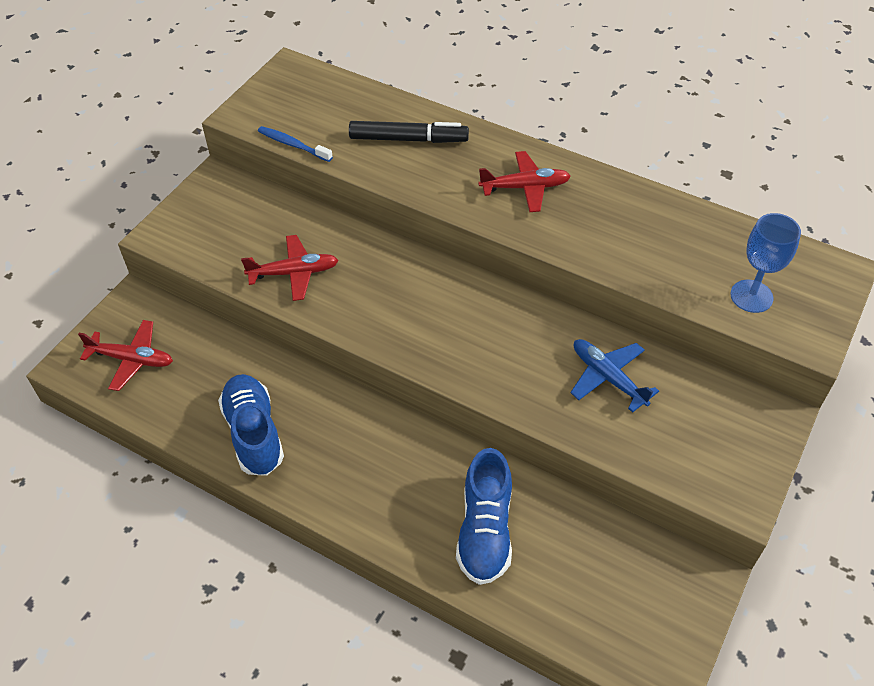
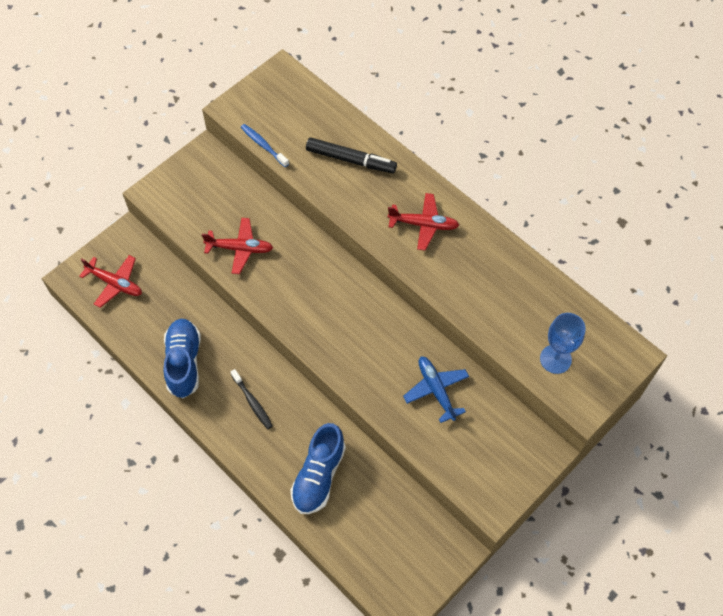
camera: 15 degrees right, 10 degrees up
none -> black toothbrush [231,369,273,429]

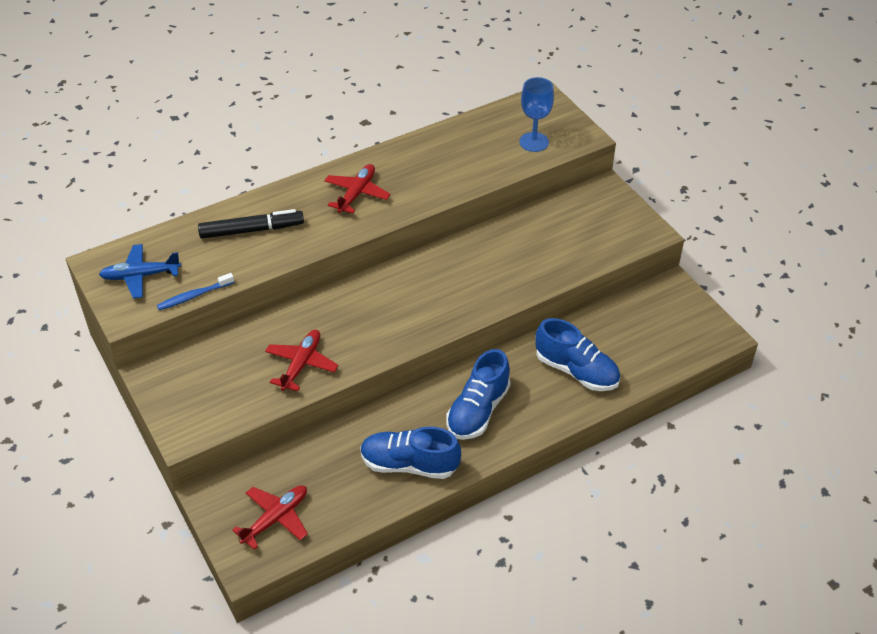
camera: 75 degrees left, 15 degrees down
black toothbrush [231,369,273,429] -> blue shoe [446,349,511,440]
black marker [306,137,397,173] -> black marker turned 45 degrees clockwise [198,209,304,239]
blue plane [403,357,469,423] -> blue plane moved to [99,244,181,299]

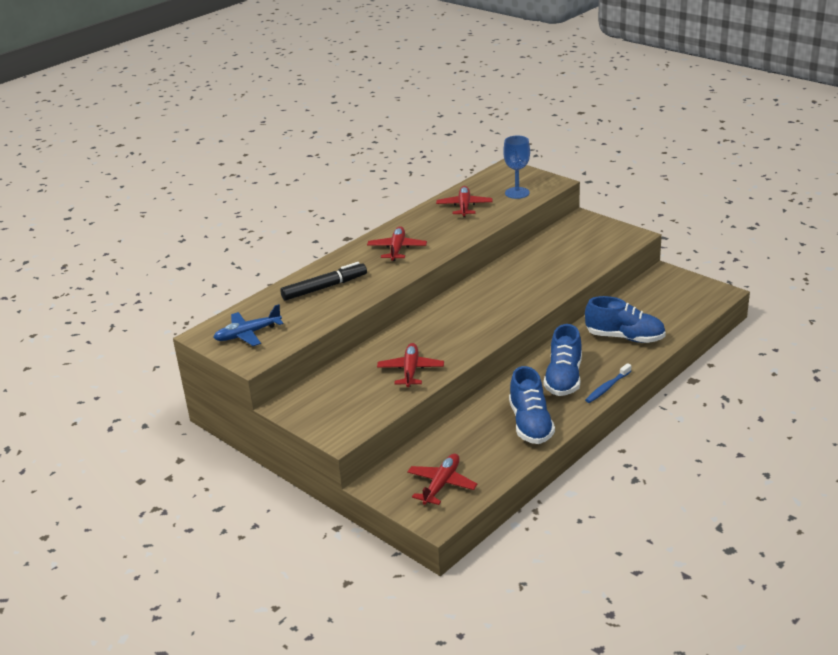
camera: 15 degrees left, 15 degrees down
blue toothbrush [157,273,234,310] -> blue toothbrush moved to [585,363,631,403]
blue shoe [360,427,461,479] -> blue shoe turned 90 degrees counterclockwise [509,366,555,444]
none -> red plane [436,186,492,217]

